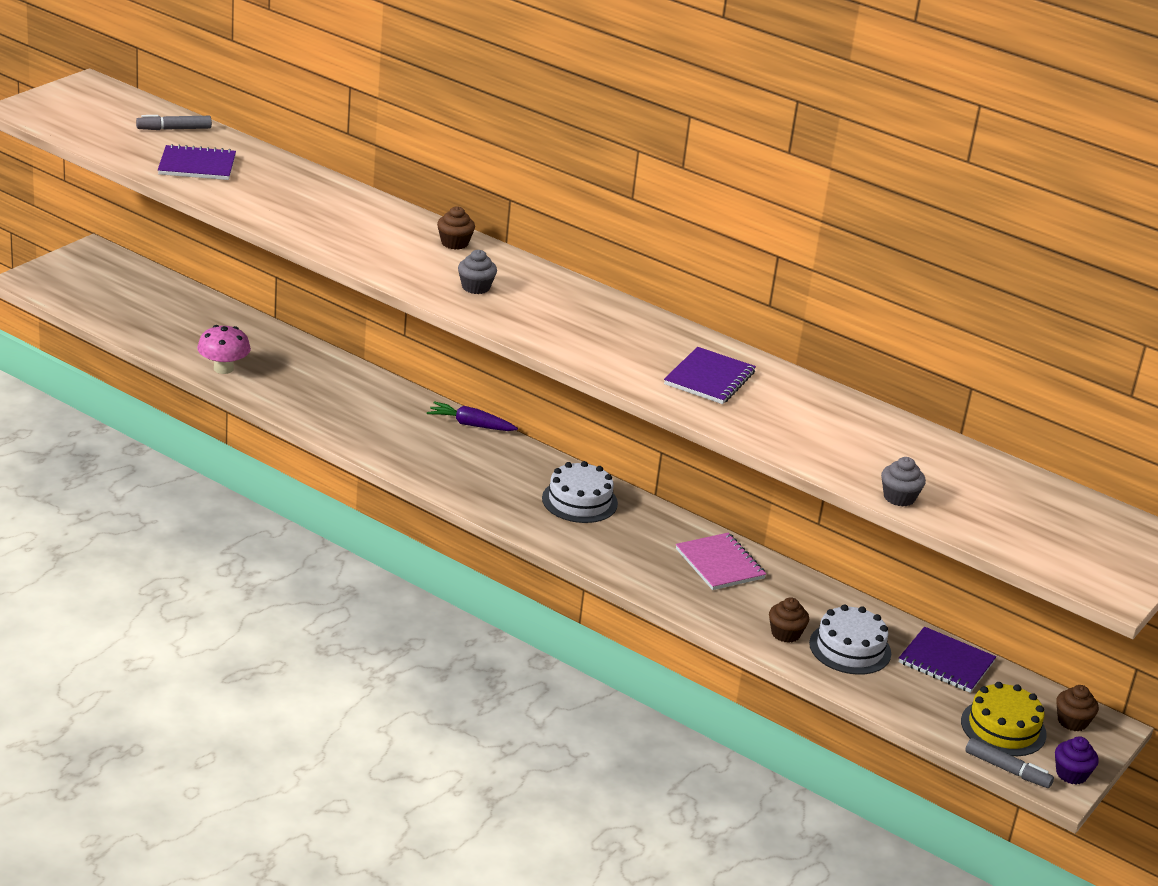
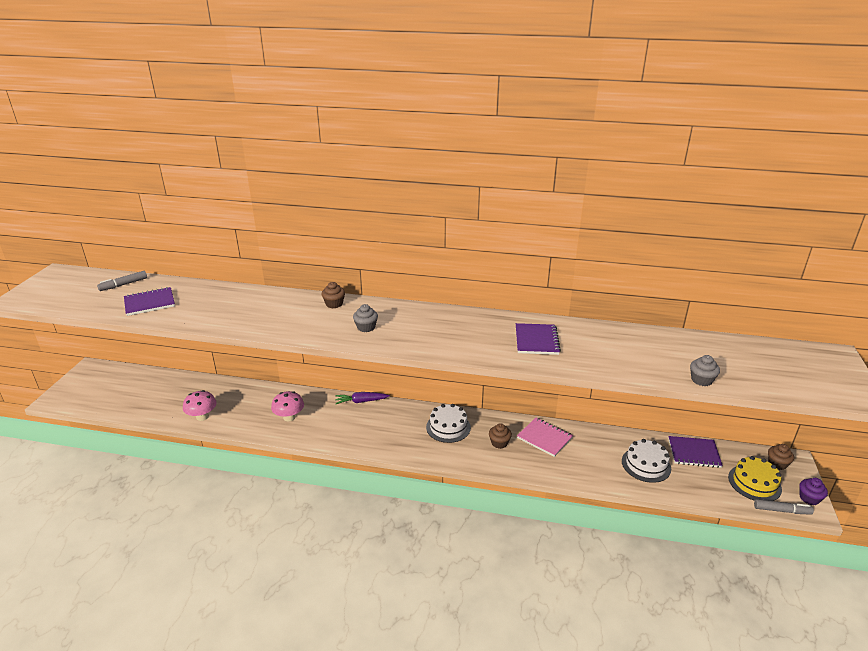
camera: 20 degrees left, 0 degrees up
brown cupcake [769,597,809,643] -> brown cupcake moved to [489,423,512,449]
none -> pink mushroom [271,391,304,422]

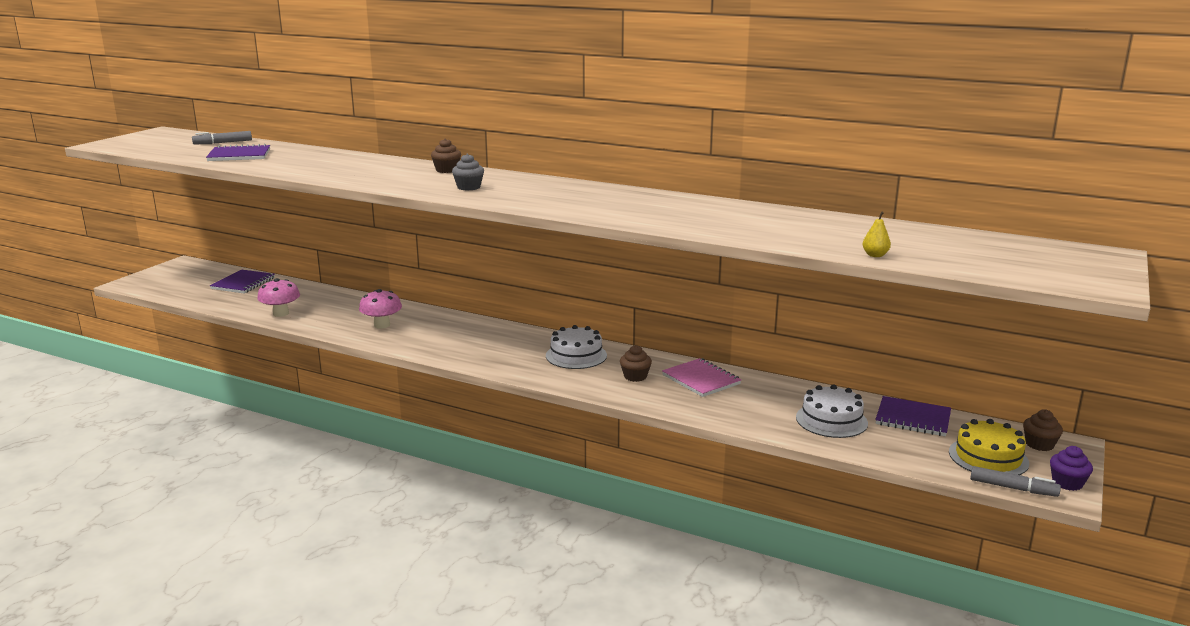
camera: 15 degrees right, 10 degrees down
purple carrot [335,392,390,404] -> none
purple notebook [516,323,561,355] -> purple notebook moved to [210,270,275,294]
grey cupcake [690,355,720,386] -> yellow pear [862,212,891,257]

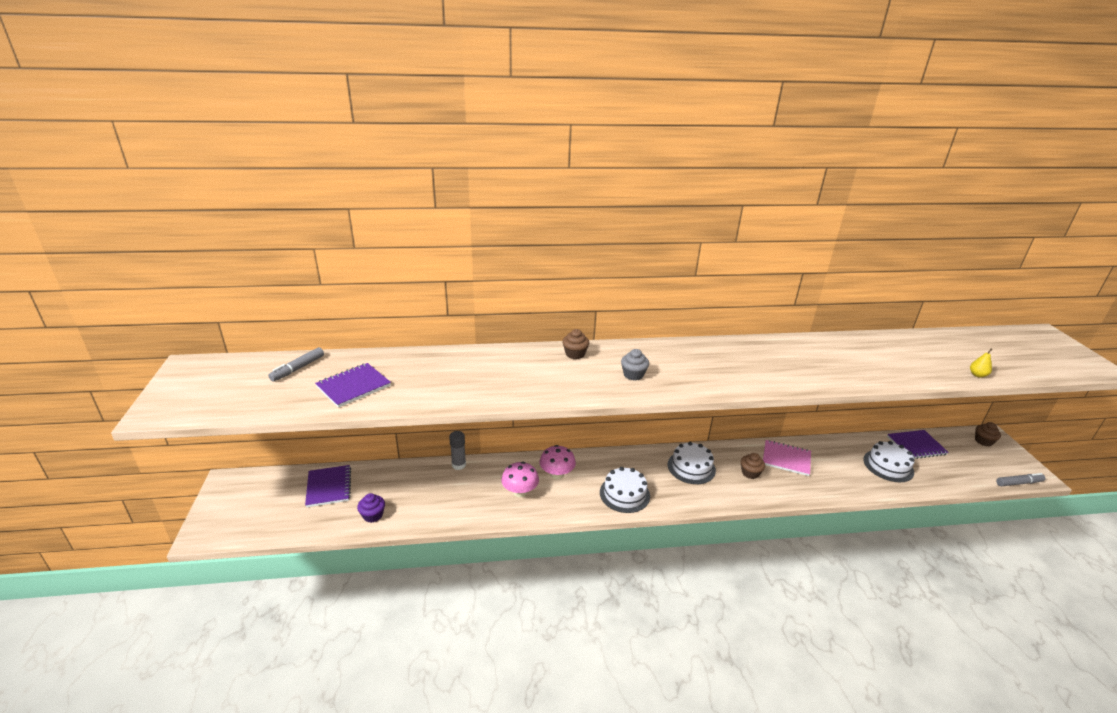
camera: 35 degrees left, 10 degrees up
pink mushroom [257,278,300,317] -> pink mushroom moved to [539,445,576,480]
yellow cake [949,419,1029,475] -> none
purple cupcake [1050,446,1093,491] -> purple cupcake moved to [357,493,385,523]
none -> grey glue stick [449,431,466,470]
none -> white cake [600,467,650,513]

